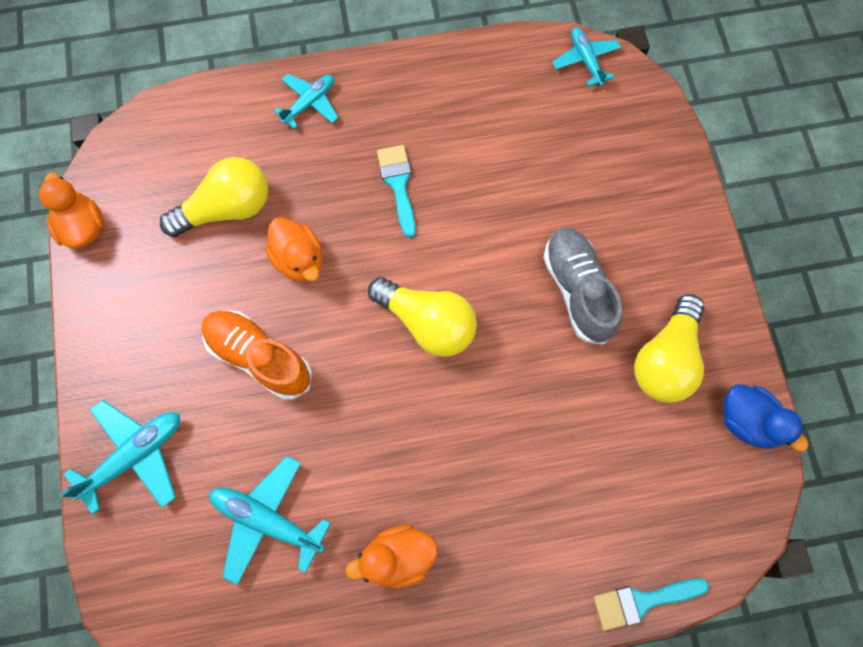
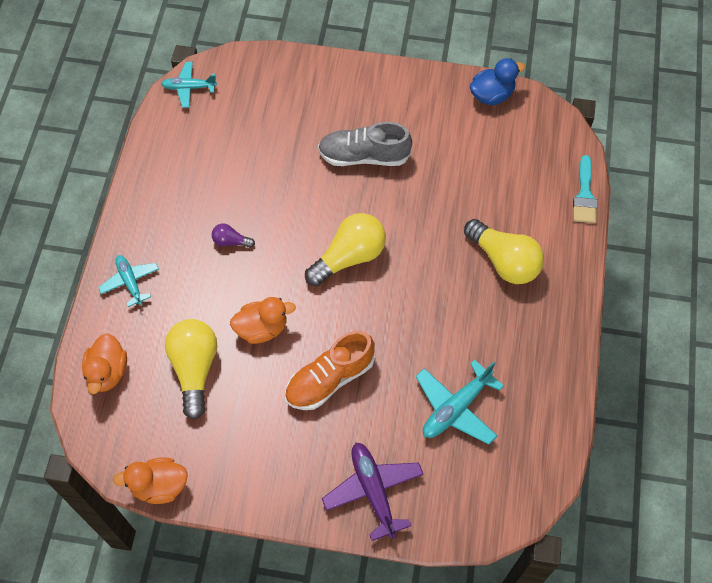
camera: 70 degrees left, 10 degrees down
turquoise plane [60,400,180,514] -> purple plane [322,443,424,541]
orange duck [345,525,437,588] -> orange duck moved to [82,333,127,394]
turquoise brush [377,145,416,238] -> purple light bulb [212,223,255,248]
yellow light bulb [634,294,705,403] -> yellow light bulb moved to [464,219,544,284]

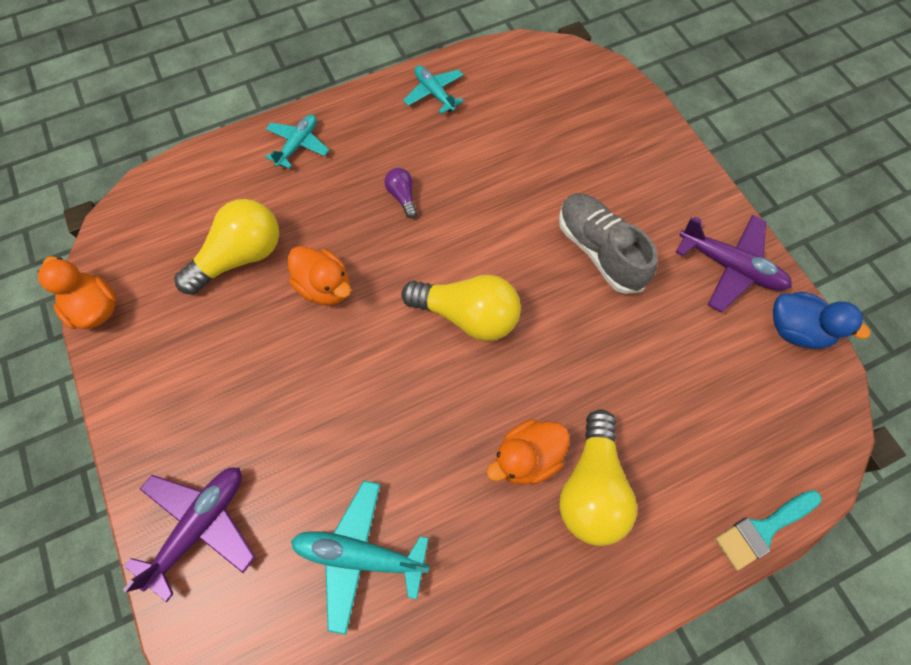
camera: 55 degrees right, 5 degrees up
orange duck [82,333,127,394] -> orange duck moved to [486,419,570,485]
turquoise plane [162,62,217,108] -> turquoise plane moved to [403,65,464,114]
orange shoe [285,331,375,410] -> none
none -> purple plane [676,215,792,312]

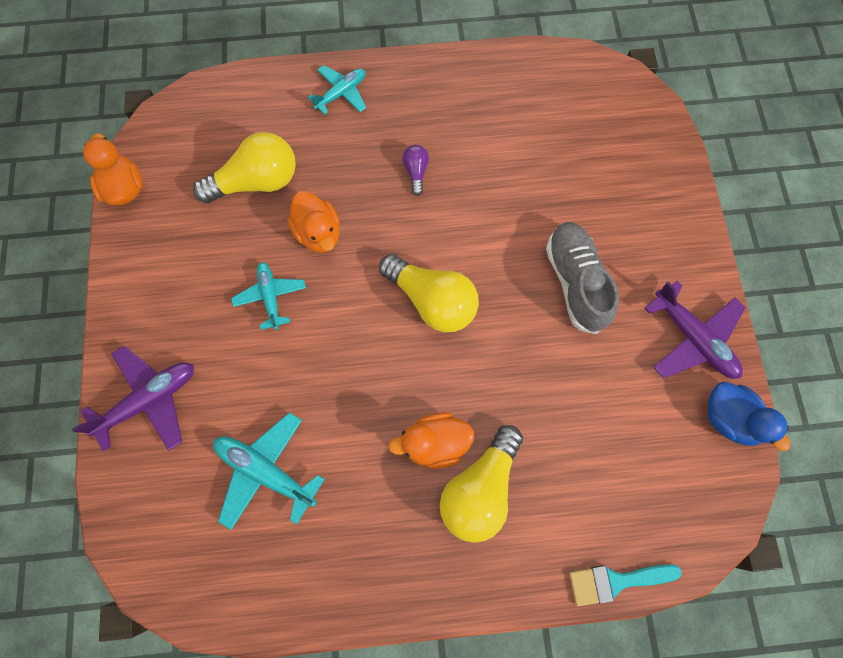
camera: 20 degrees right, 5 degrees up
turquoise plane [403,65,464,114] -> turquoise plane moved to [231,262,306,330]

